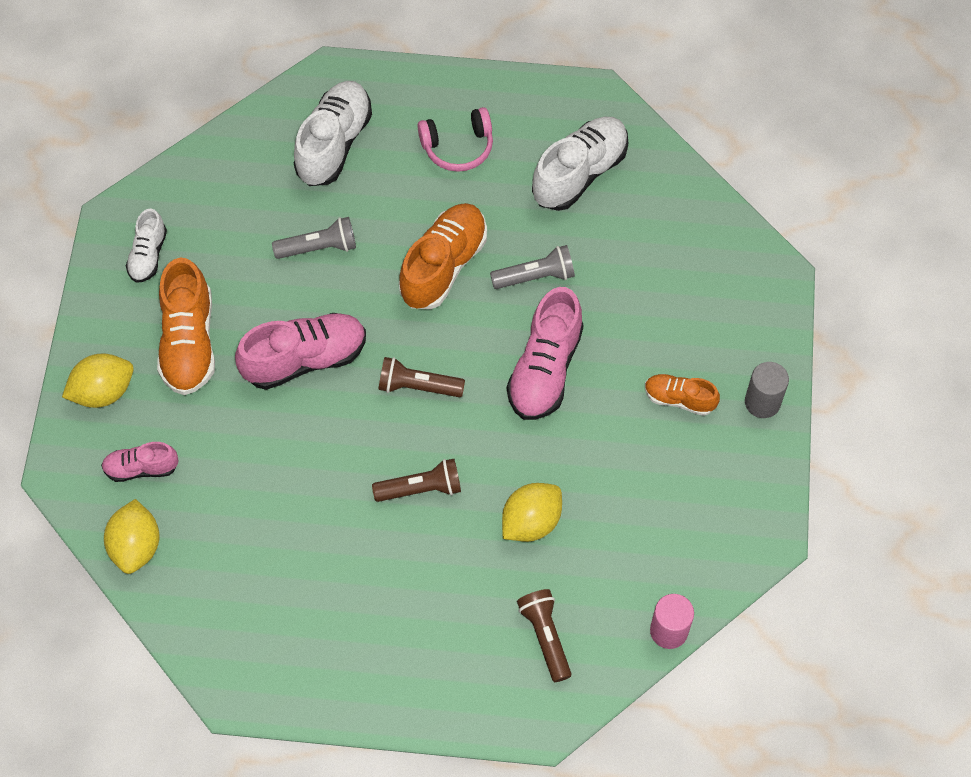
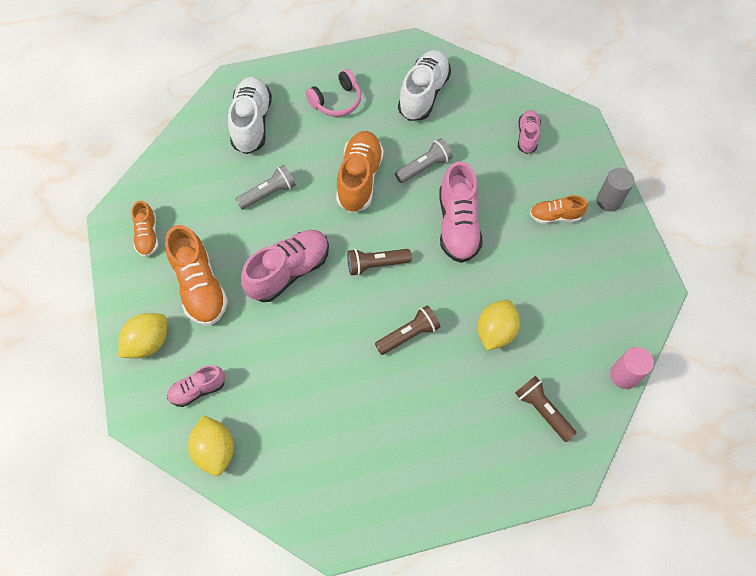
camera: 20 degrees left, 0 degrees up
white shoe [126,209,167,283] -> orange shoe [131,201,158,257]
none -> pink shoe [518,110,541,154]

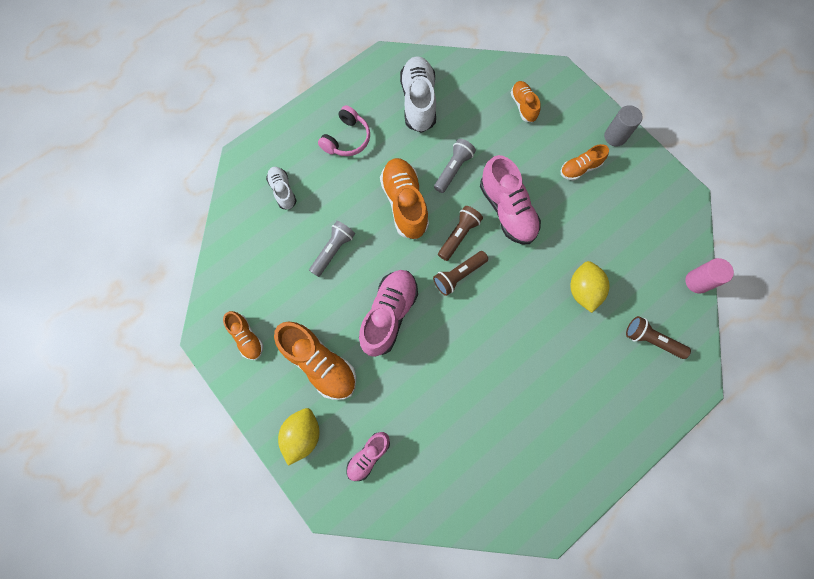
camera: 25 degrees left, 10 degrees up
yellow lemon [188,415,234,476] -> none
white shoe [228,77,272,154] -> white shoe [266,167,297,209], size x0.57
brown flashlight [375,305,440,355] -> brown flashlight moved to [438,206,483,261]
pink shoe [518,110,541,154] -> orange shoe [511,81,541,122]

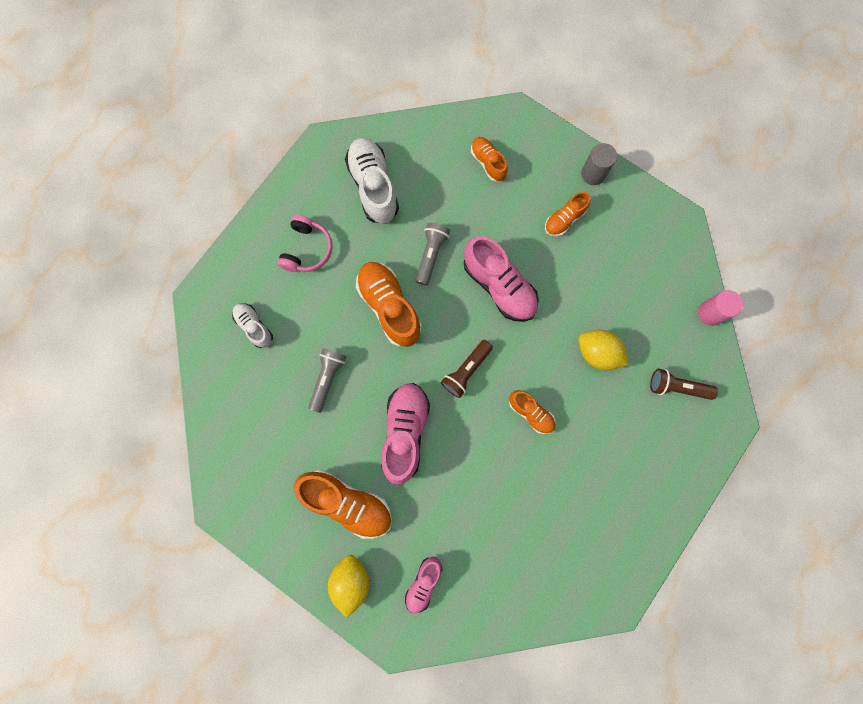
camera: 15 degrees left, 5 degrees up
orange shoe [223,311,263,360] -> orange shoe moved to [509,390,556,434]
brown flashlight [438,206,483,261] -> none
yellow lemon [570,261,610,313] -> yellow lemon turned 45 degrees counterclockwise [578,330,629,370]

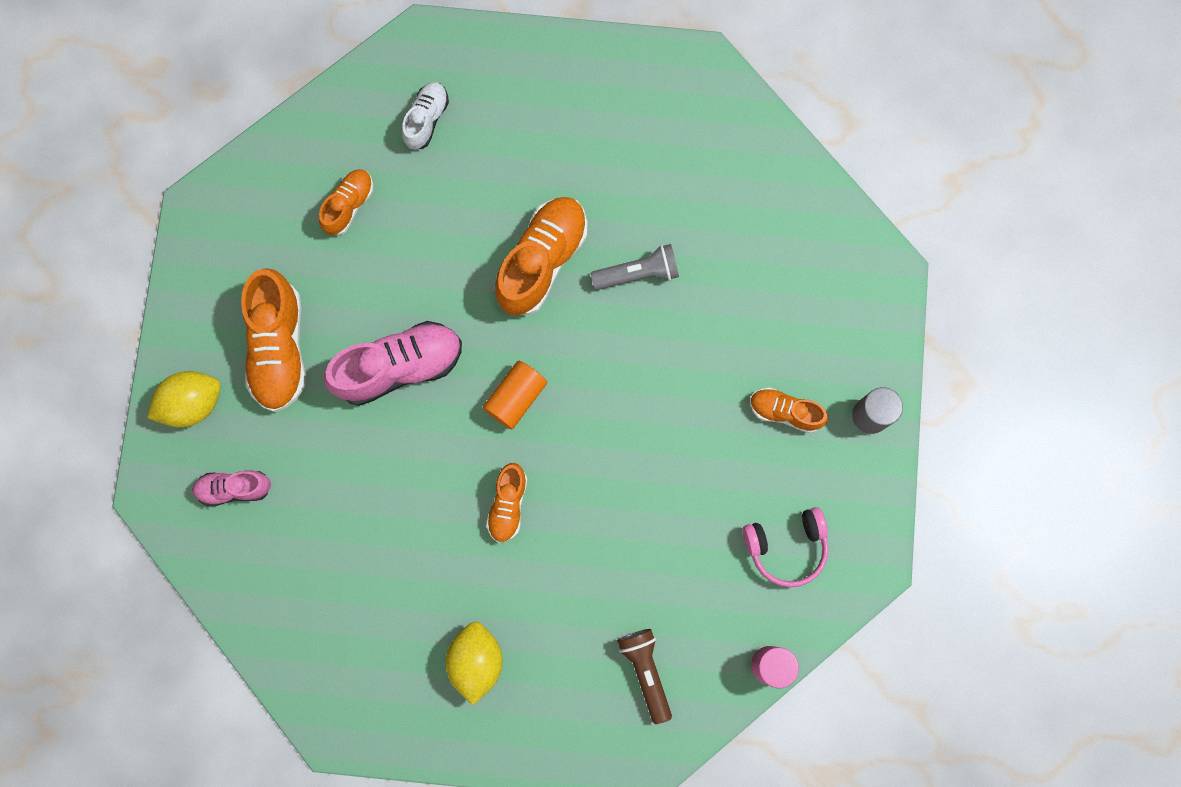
camera: 60 degrees right, 0 degrees up
pink headphones [277,215,333,272] -> pink headphones moved to [743,507,829,587]
grey flashlight [308,348,346,413] -> none
white shoe [345,138,399,224] -> none
brown flashlight [441,340,493,398] -> orange cylinder [483,361,547,430]
pink shoe [464,236,539,322] -> none
orange shoe [471,137,508,182] -> orange shoe moved to [319,169,373,235]
yellow lemon [578,330,629,370] -> yellow lemon moved to [446,621,502,705]

